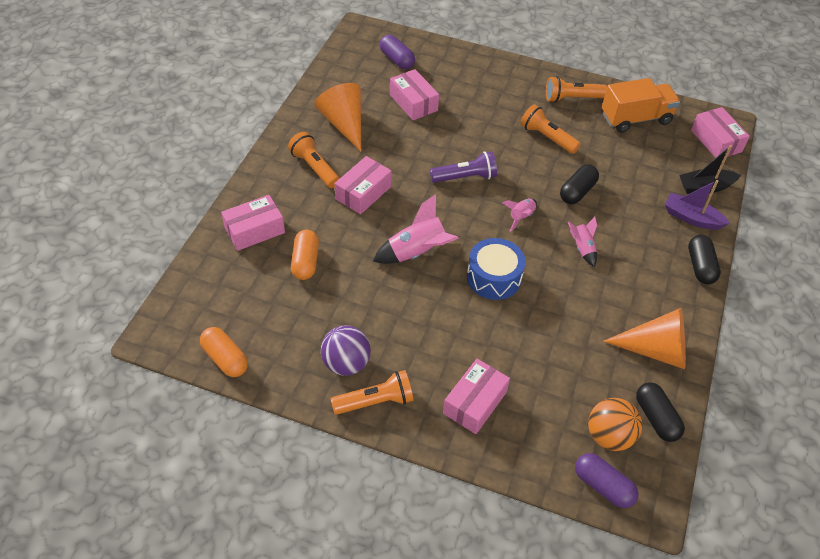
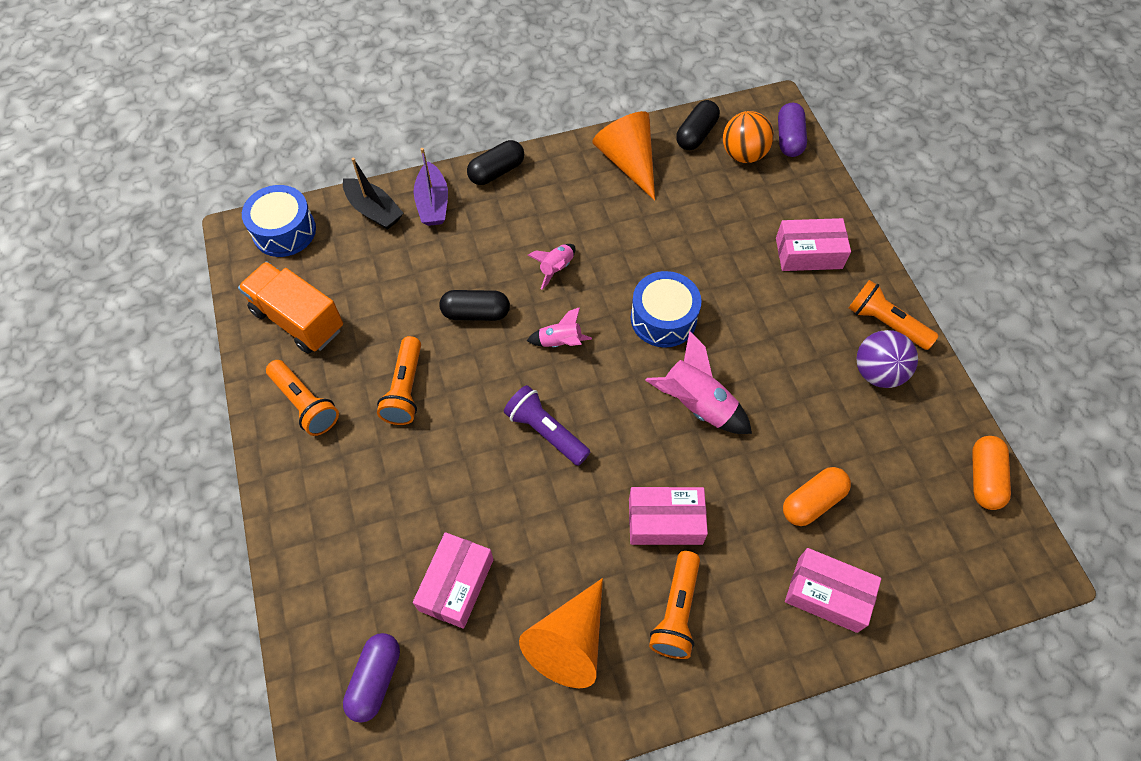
camera: 125 degrees left, 10 degrees up
pink box [691,107,750,158] -> blue drum [242,185,316,257]

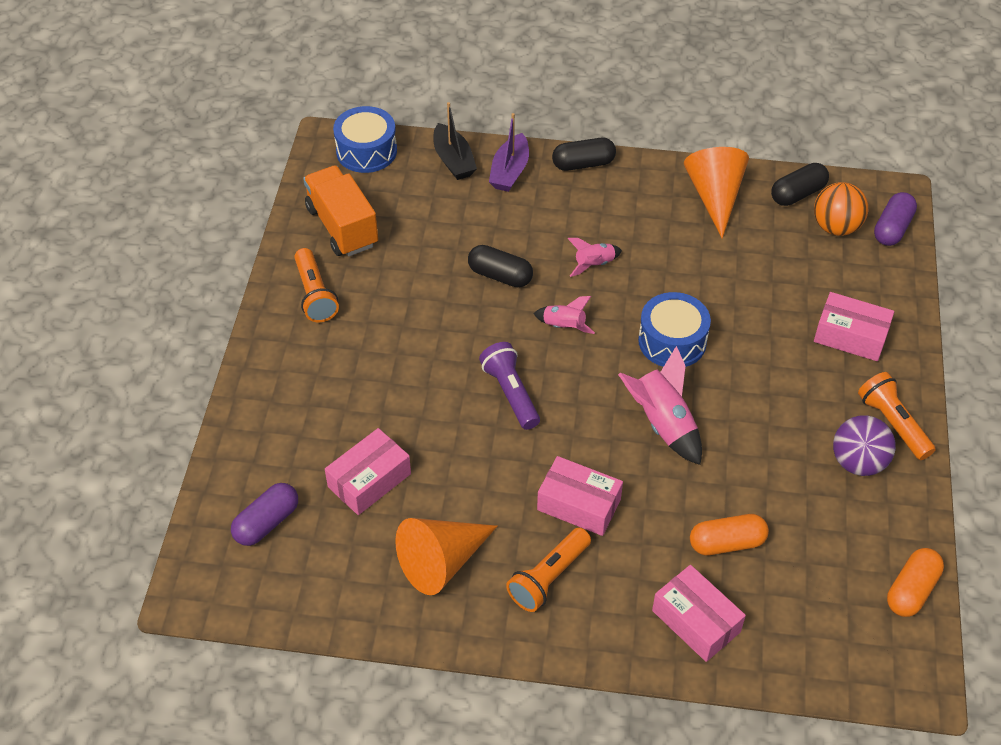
camera: 25 degrees right, 10 degrees down
orange flashlight [377,336,421,425] -> none

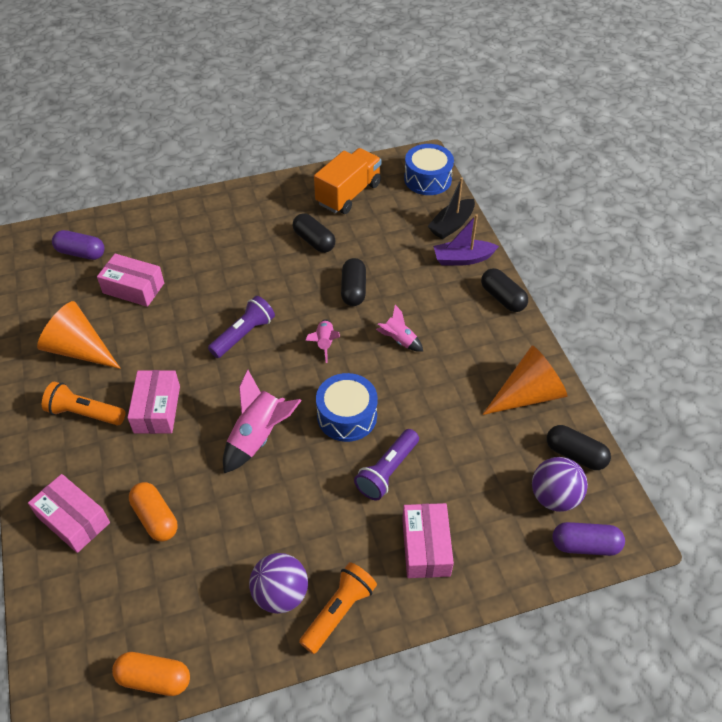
camera: 65 degrees right, 0 degrees up
orange flashlight [294,248,339,322] -> none
pink box [652,565,746,662] -> pink box turned 75 degrees counterclockwise [28,474,110,553]
orange ball [814,182,868,236] -> purple ball [532,457,588,512]
none -> black capsule [293,213,335,253]
none -> purple flashlight [354,429,419,500]

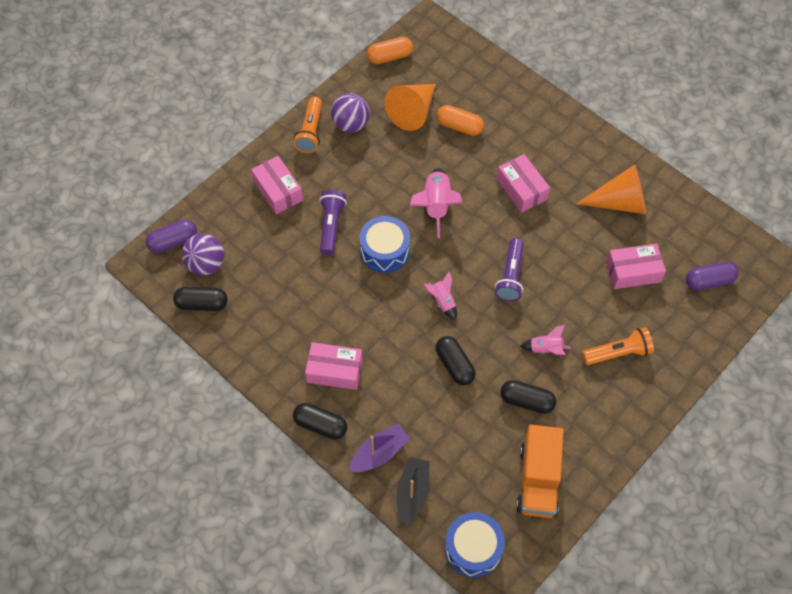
camera: 150 degrees right, 10 degrees up
pink box [28,474,110,553] -> pink box moved to [305,342,363,390]
orange flashlight [42,382,125,425] -> orange flashlight moved to [582,327,654,365]
pink rocket [376,305,424,352] -> pink rocket moved to [520,325,571,355]
orange cone [482,345,567,415] -> orange cone moved to [385,84,436,131]

